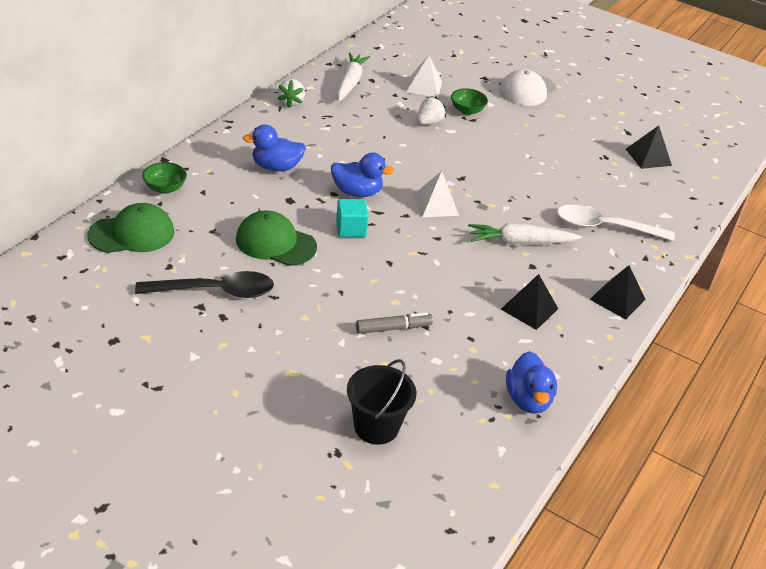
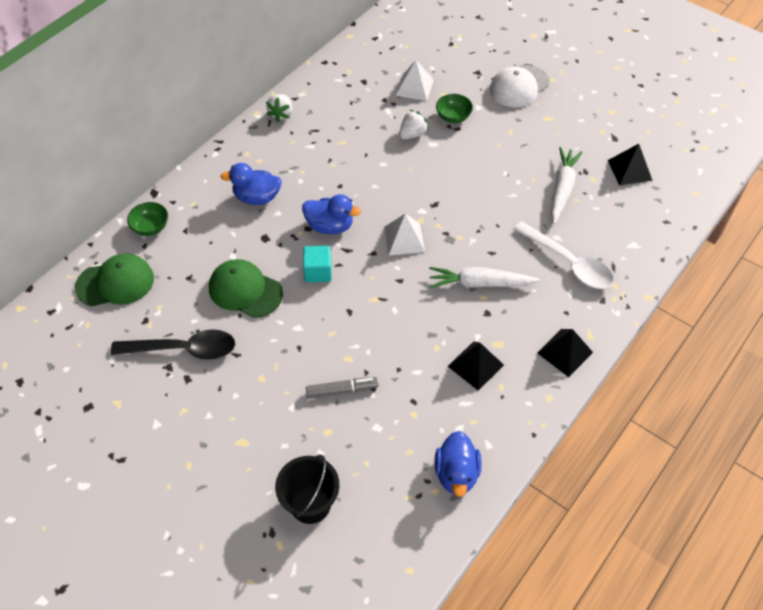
camera: 10 degrees right, 15 degrees up
white carrot [337,53,370,102] -> white carrot moved to [551,147,583,224]
white spoon [557,205,675,241] -> white spoon turned 150 degrees counterclockwise [513,221,614,289]

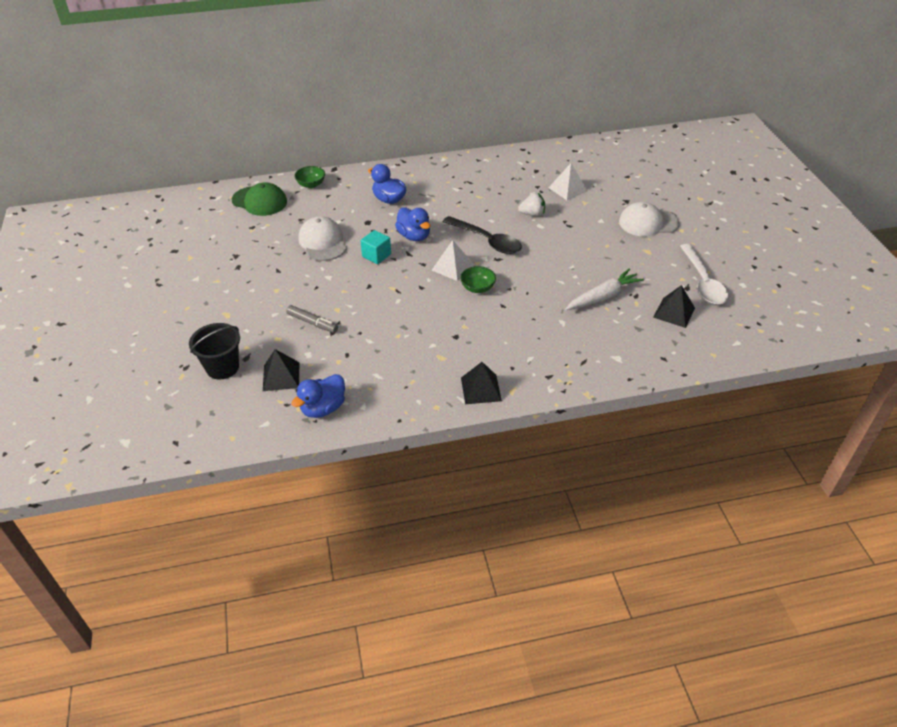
camera: 40 degrees right, 10 degrees down
black spoon [111,329,235,360] -> black spoon moved to [443,216,522,254]
green cap [209,259,283,318] -> white cap [298,216,347,261]
white strawberry [266,94,292,122] -> none
white carrot [429,267,540,288] -> none
green bowl [436,94,473,123] -> green bowl moved to [460,266,496,293]
black pyramid [448,341,504,391] -> black pyramid moved to [263,349,299,391]
white spoon [513,221,614,289] -> white spoon moved to [680,244,728,305]

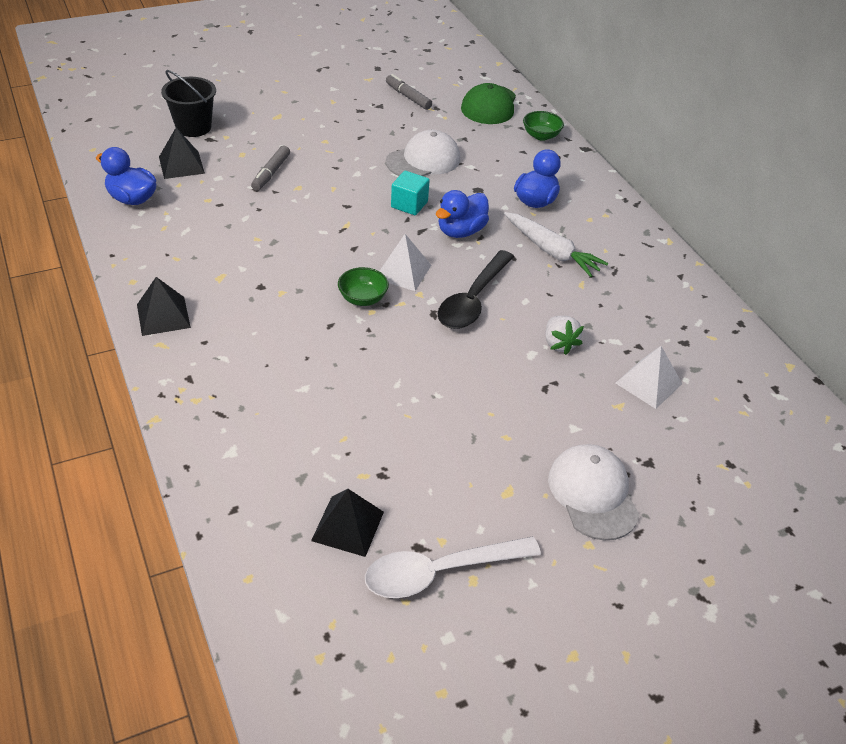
camera: 75 degrees right, 0 degrees up
white carrot [565,268,644,310] -> white carrot moved to [504,212,608,277]
none -> grey marker [386,74,432,110]

